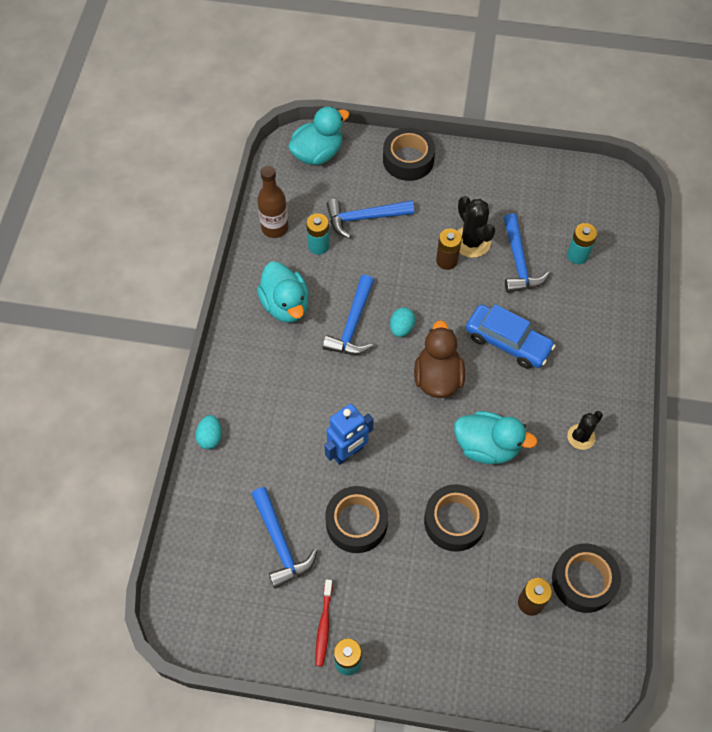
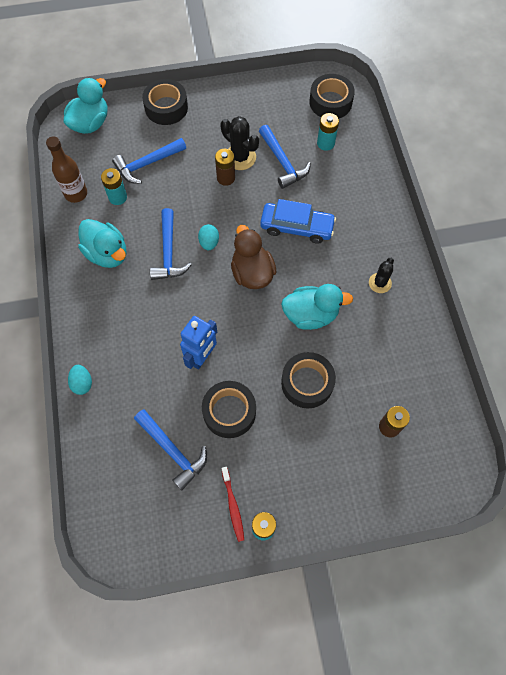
camera: 20 degrees left, 5 degrees up
black tape [552,543,621,613] -> black tape moved to [309,74,355,119]

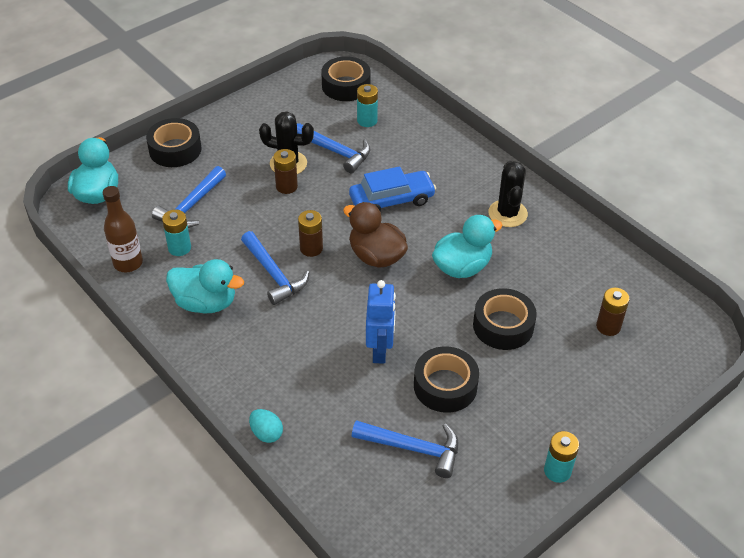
camera: 30 degrees left, 20 degrees down
turquoise egg [198,224,219,250] -> brown battery [298,210,323,257]
red toothbrush [221,467,244,542] -> none
black cactus [369,258,394,293] -> black cactus [488,161,528,227], size x1.51

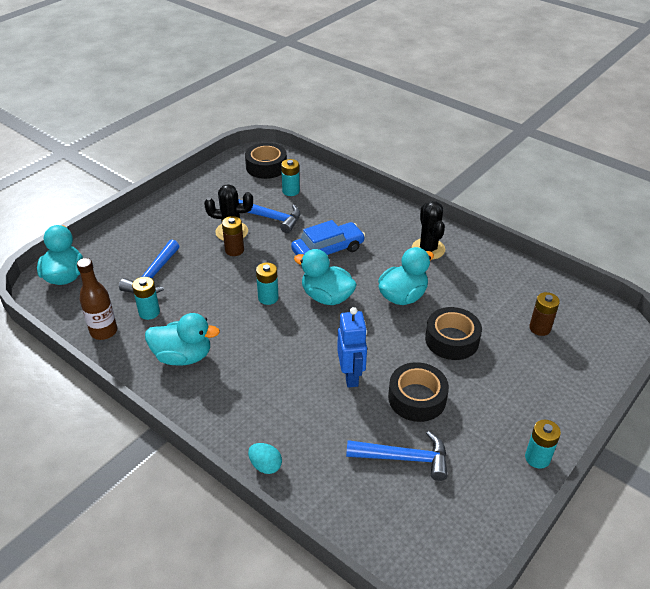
camera: 10 degrees left, 5 degrees down
black tape [146,118,201,167] -> none
blue hammer [241,231,310,305] -> none
brown battery [298,210,323,257] -> turquoise battery [256,263,279,305]
brown duck [343,202,408,268] -> turquoise duck [294,249,357,305]

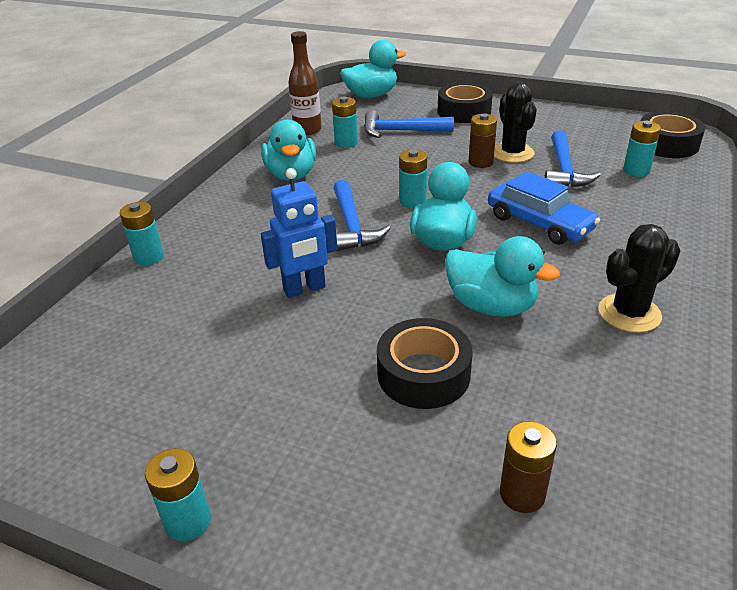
camera: 75 degrees right, 5 degrees down
turquoise egg [248,443,282,474] -> turquoise battery [120,202,164,265]
blue hammer [346,431,447,481] -> blue hammer moved to [333,180,391,252]
black tape [388,362,449,422] -> black tape moved to [437,83,493,123]

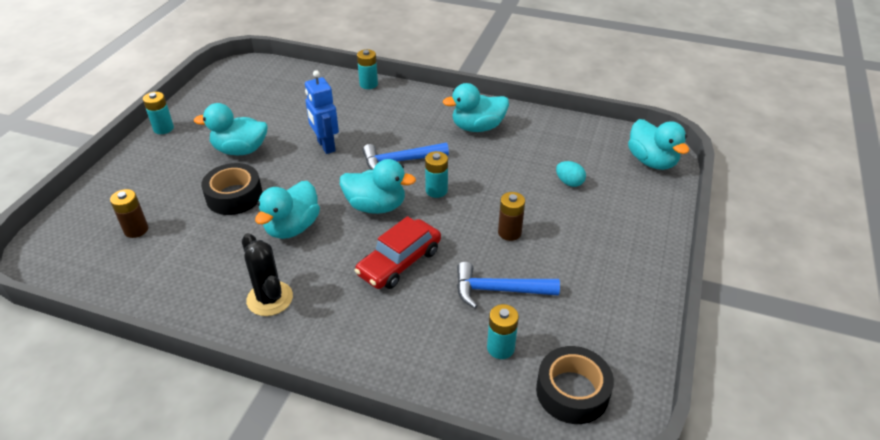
camera: 85 degrees right, 5 degrees up
brown bottle [288,31,322,135] -> none
turquoise battery [332,97,358,148] -> none
blue hammer [364,110,454,138] -> turquoise egg [556,161,586,187]
black tape [437,83,493,123] -> none
blue car [488,171,600,245] -> red car [355,216,441,289]
black cactus [494,82,537,163] -> none
none -> turquoise duck [194,103,268,155]

